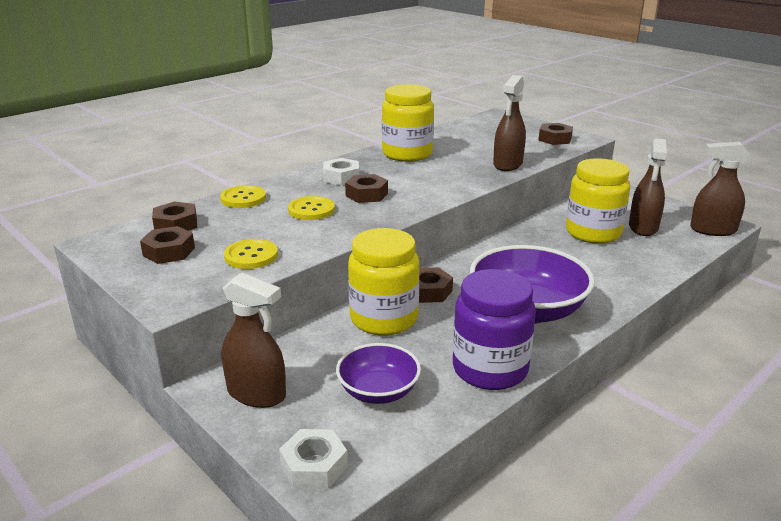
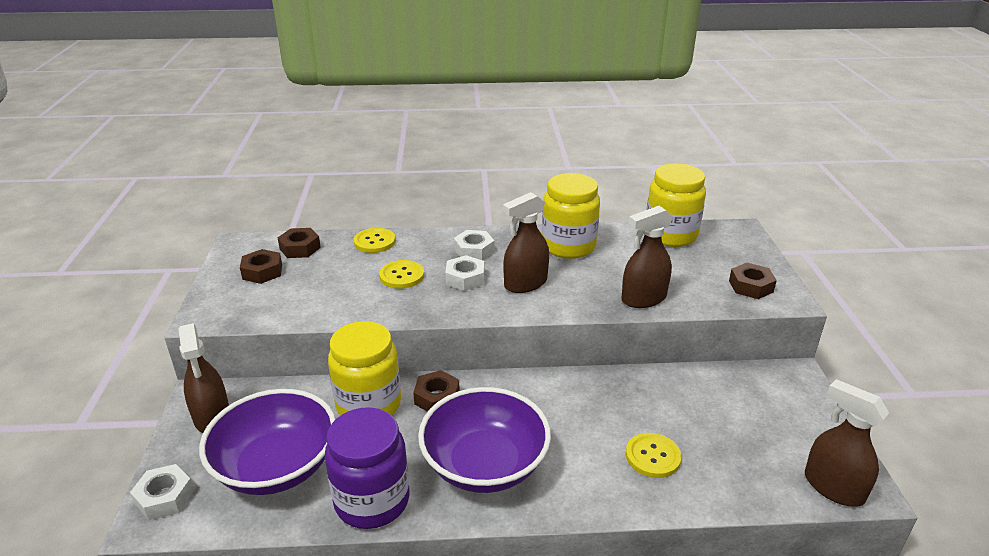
camera: 40 degrees right, 5 degrees up
yellow button [224,239,278,269] -> yellow button moved to [626,433,682,478]
purple bowl [336,343,421,404] -> purple bowl [199,389,336,495], size x1.70
brown nut [345,174,388,203] -> white nut [445,255,484,291]
yellow jar [566,158,630,244] -> yellow jar moved to [647,163,706,247]
brown spray bottle [629,138,667,236] -> brown spray bottle moved to [503,192,549,293]

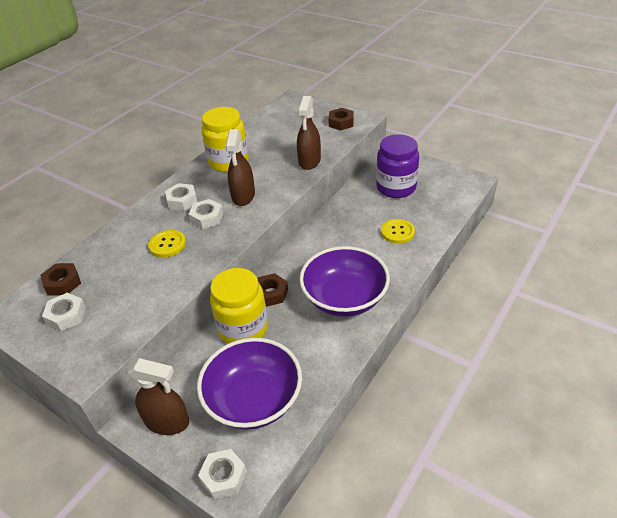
camera: 50 degrees left, 10 degrees up
brown nut [240,249,282,284] -> white nut [42,293,86,332]
purple jar [325,407,410,529] -> purple jar moved to [376,134,419,198]
yellow button [354,228,396,253] -> none
yellow jar [647,163,706,247] -> none
brown spray bottle [805,379,889,507] -> none

